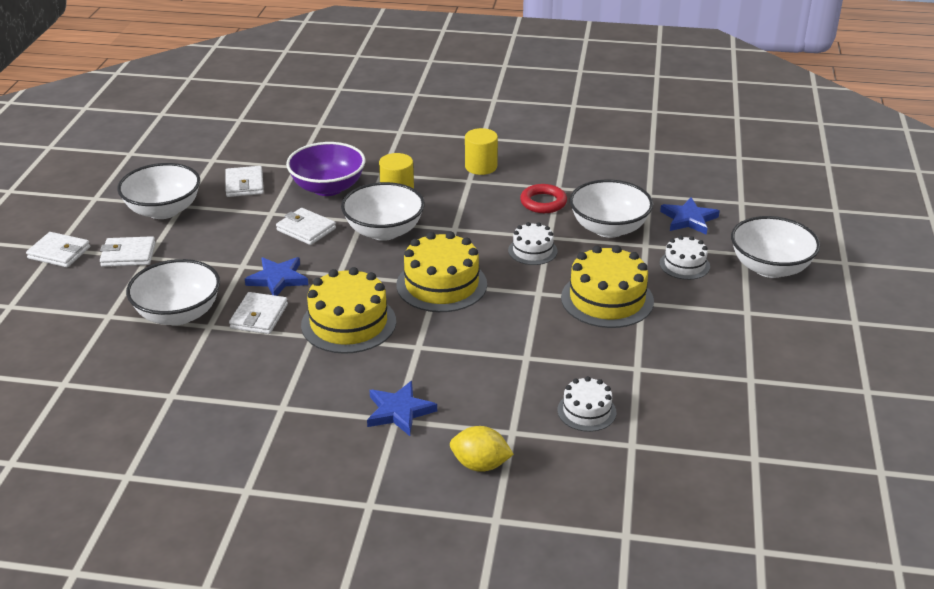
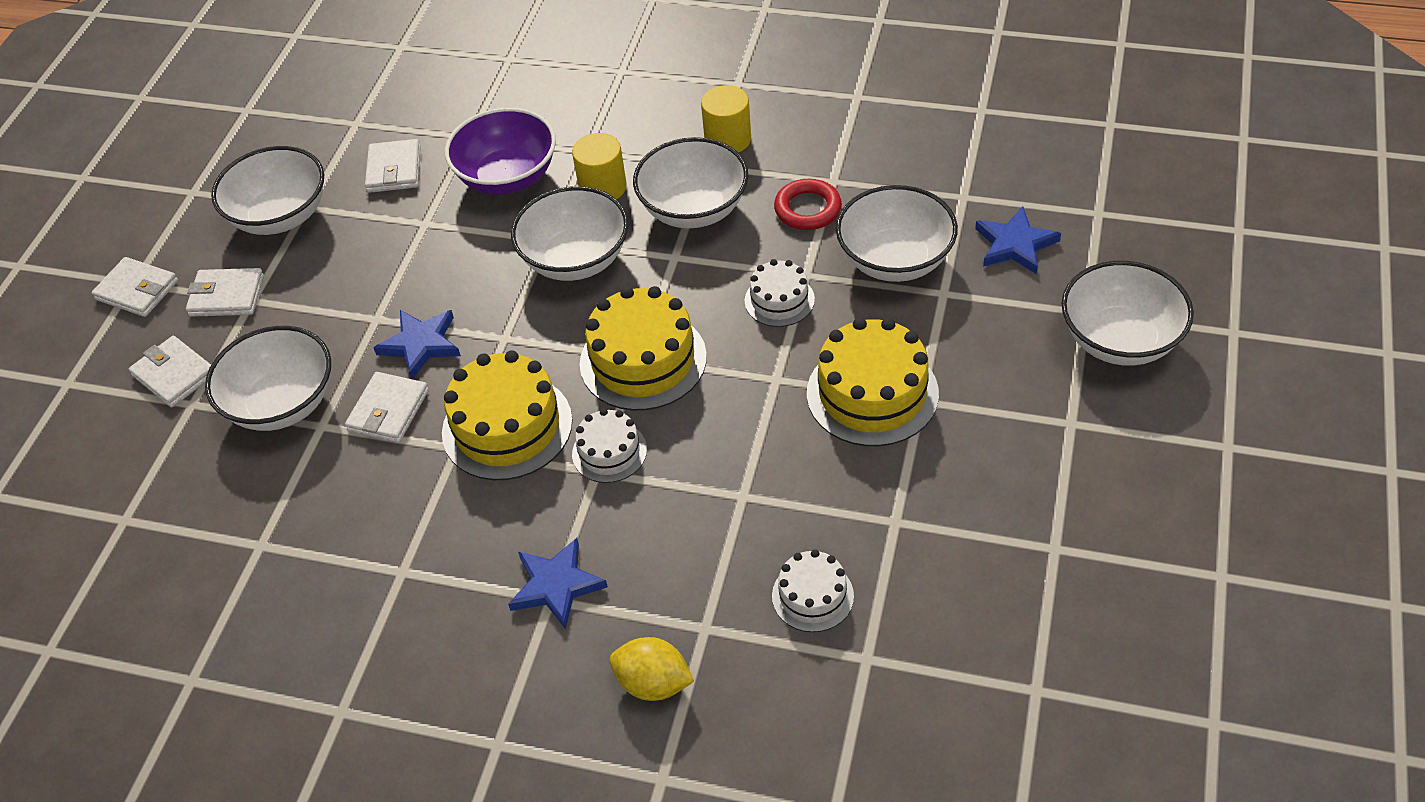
camera: 10 degrees right, 15 degrees up
white wallet [276,208,336,245] -> white wallet moved to [129,336,211,408]
white cake [660,236,710,280] -> white cake moved to [572,408,647,483]
none -> white bowl [633,137,748,228]

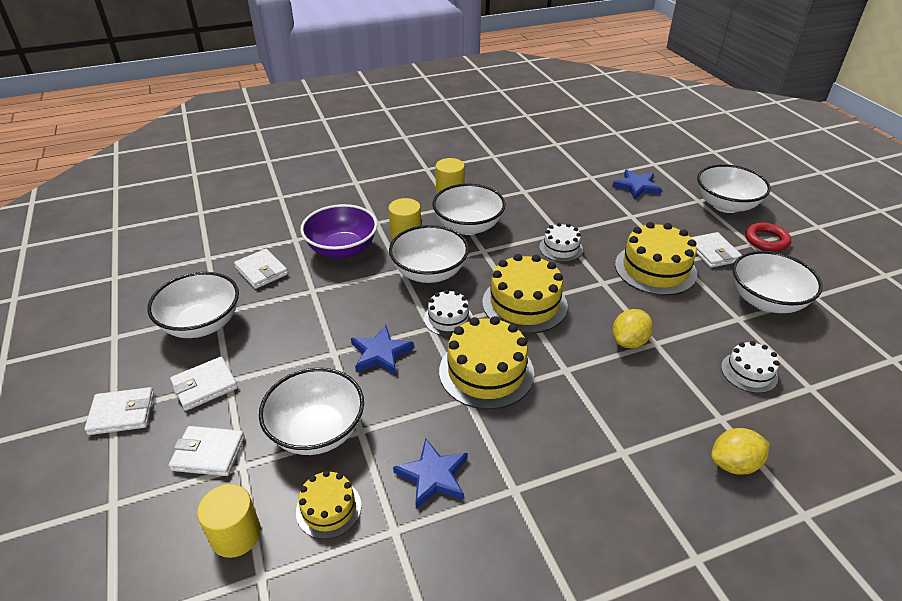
camera: 40 degrees left, 10 degrees down
white wallet [345,372,429,443] -> white wallet moved to [691,232,741,268]
blue star [508,538,608,630] -> blue star moved to [393,438,468,509]
white cake [572,408,647,483] -> white cake moved to [424,290,473,336]
red ring [774,179,842,230] -> red ring moved to [745,222,791,252]
white bowl [836,185,958,282] -> white bowl moved to [733,251,823,313]
none -> yellow cylinder [197,484,261,558]
none -> yellow cake [296,470,361,539]
none -> yellow lemon [612,309,653,349]

